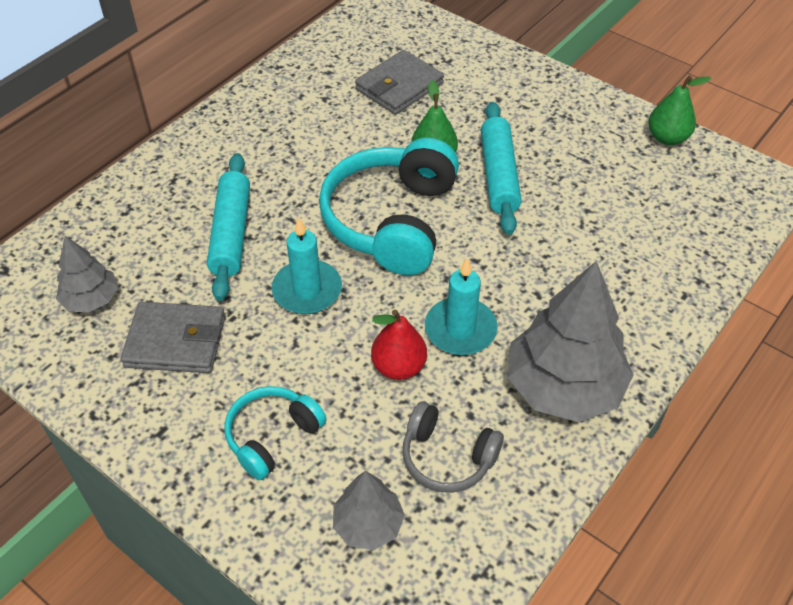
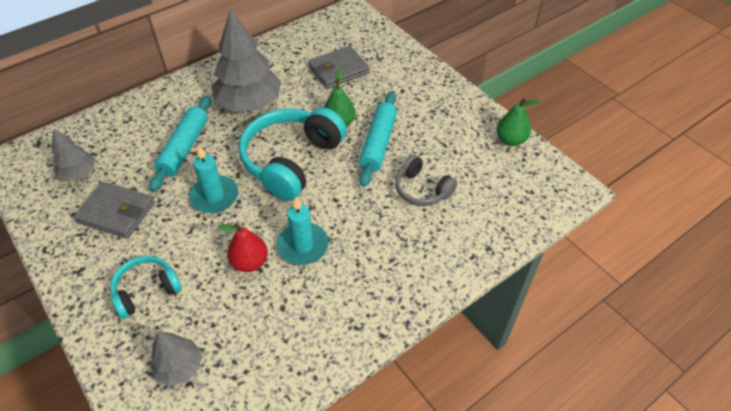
camera: 15 degrees right, 0 degrees up
grey headphones [402,402,504,493] -> grey headphones moved to [395,155,458,206]
grey tree [507,261,634,422] -> grey tree moved to [211,9,281,112]

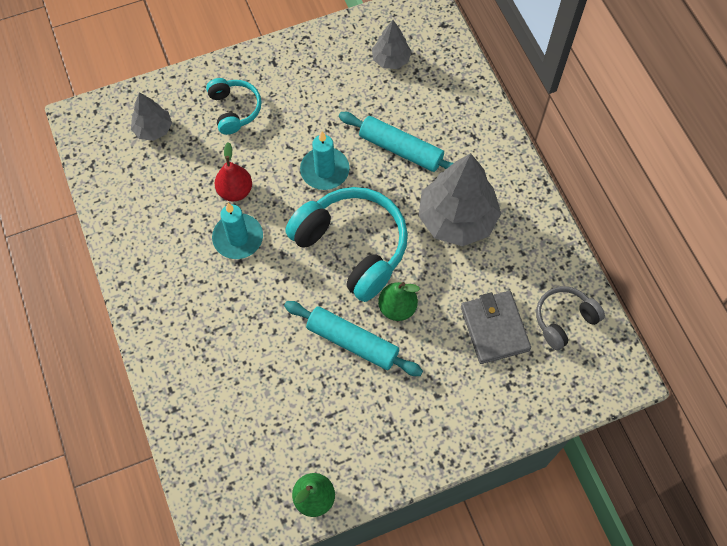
camera: 105 degrees right, 15 degrees up
grey wallet [74,182,155,239] -> none
grey headphones [395,155,458,206] -> grey headphones moved to [536,286,605,350]

